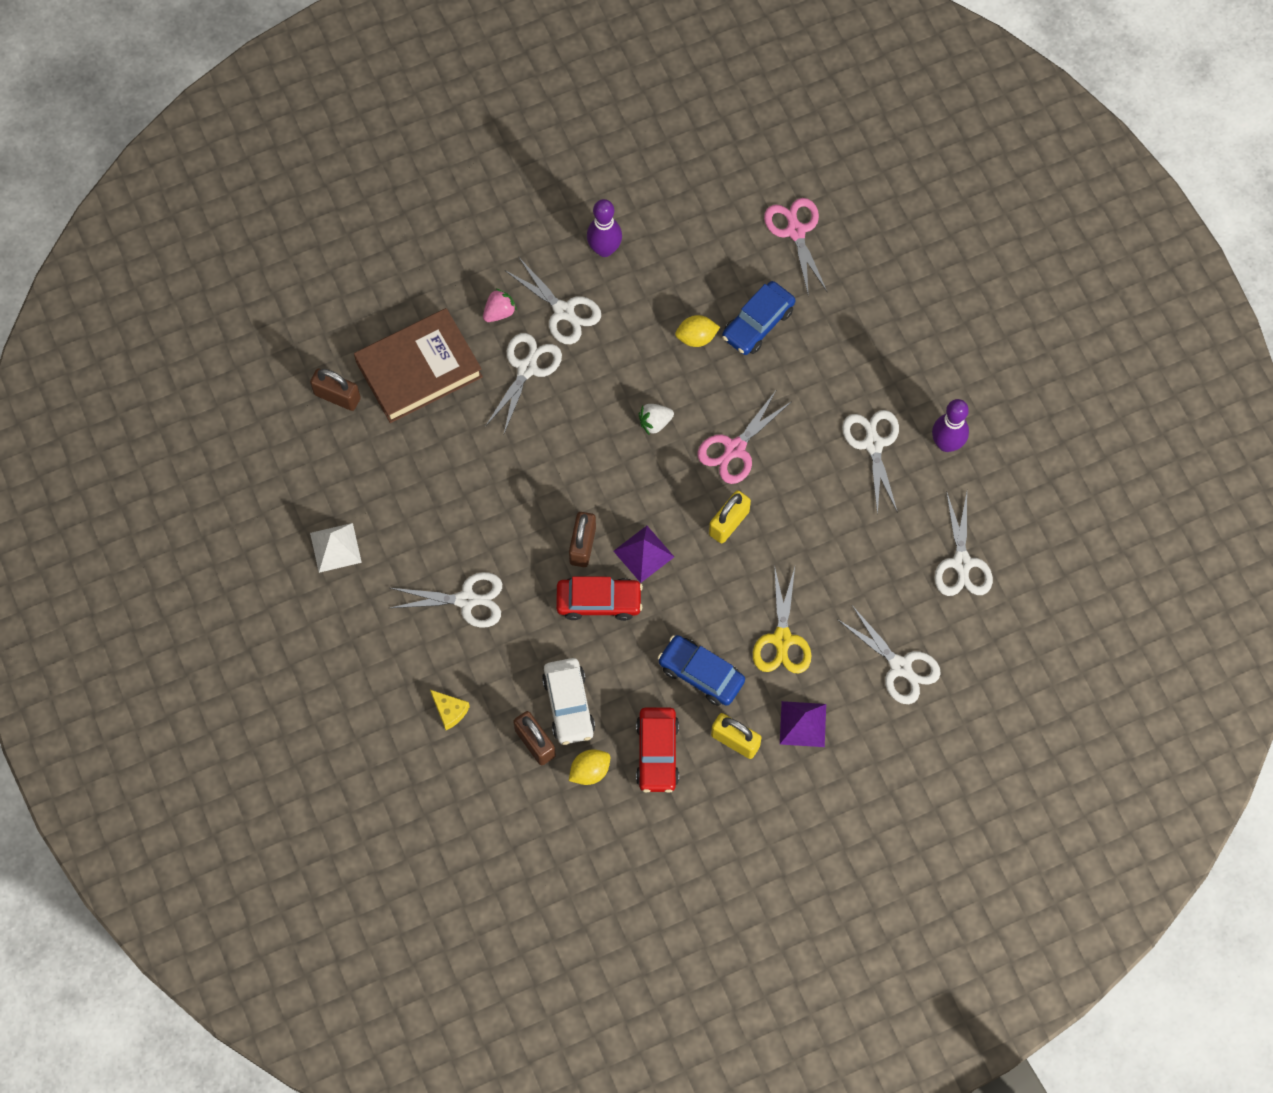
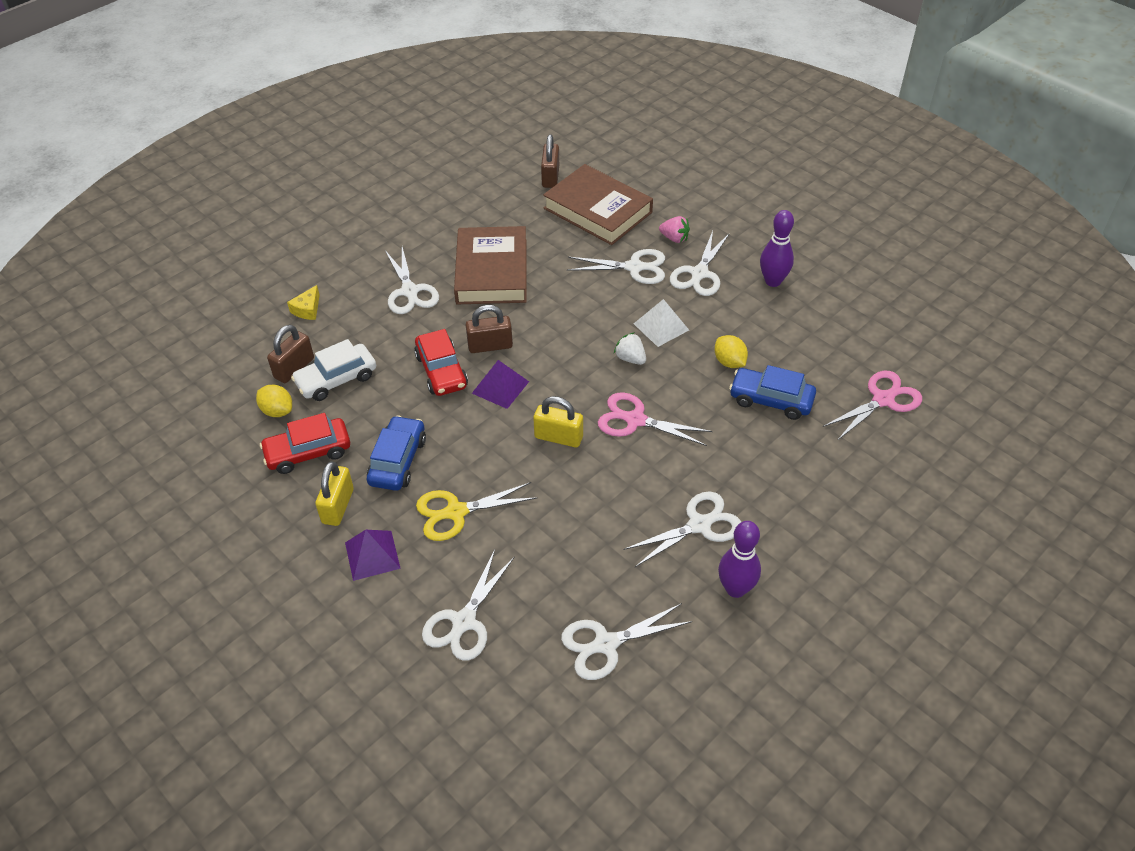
camera: 70 degrees right, 20 degrees down
white pyramid [310,523,362,573] -> white pyramid moved to [634,299,689,347]
none -> brown book [454,226,527,304]

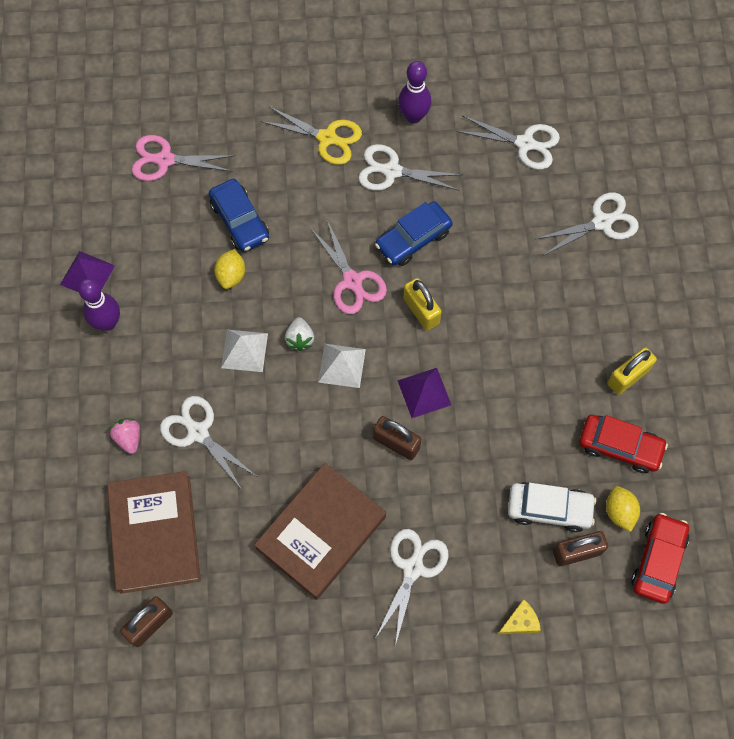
camera: 140 degrees left, 20 degrees up
purple pyramid [345,530,401,581] -> purple pyramid moved to [60,251,115,292]
blue car [367,415,426,491] -> blue car moved to [375,201,453,266]
red car [414,329,468,396] -> red car moved to [631,513,689,604]
yellow scissors [416,482,538,541] -> yellow scissors moved to [261,106,362,165]
white scissors [670,231,730,296] -> none
none -> white pyramid [318,344,366,388]

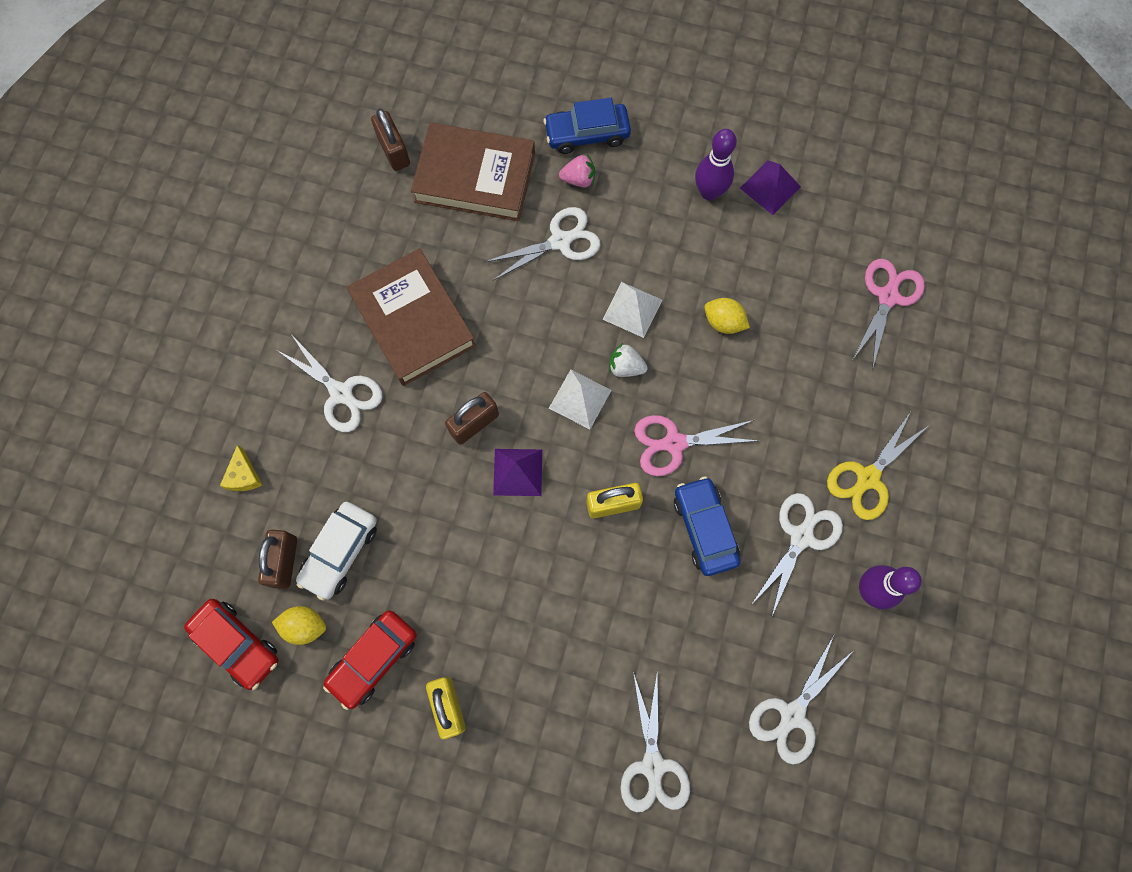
camera: 110 degrees right, 5 degrees up
blue car [209,179,269,252] -> blue car moved to [544,98,631,154]

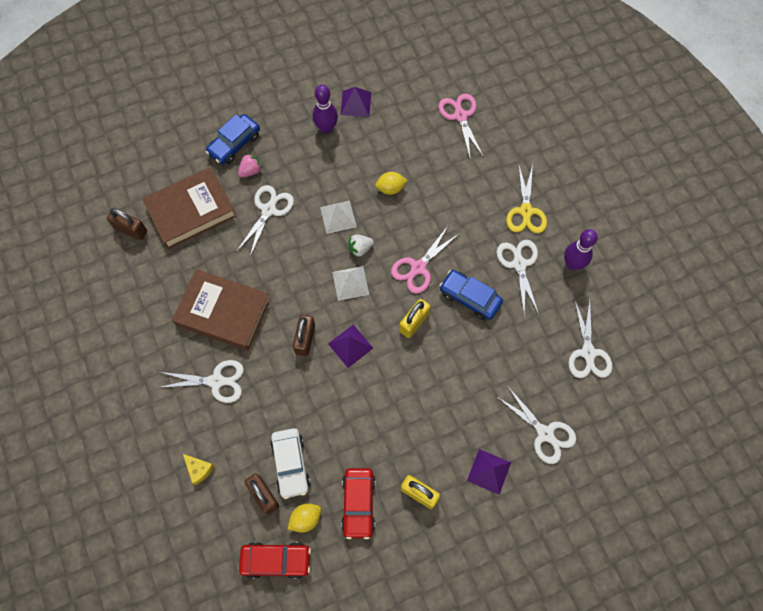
camera: 40 degrees left, 5 degrees down
none -> purple pyramid [467,449,511,495]

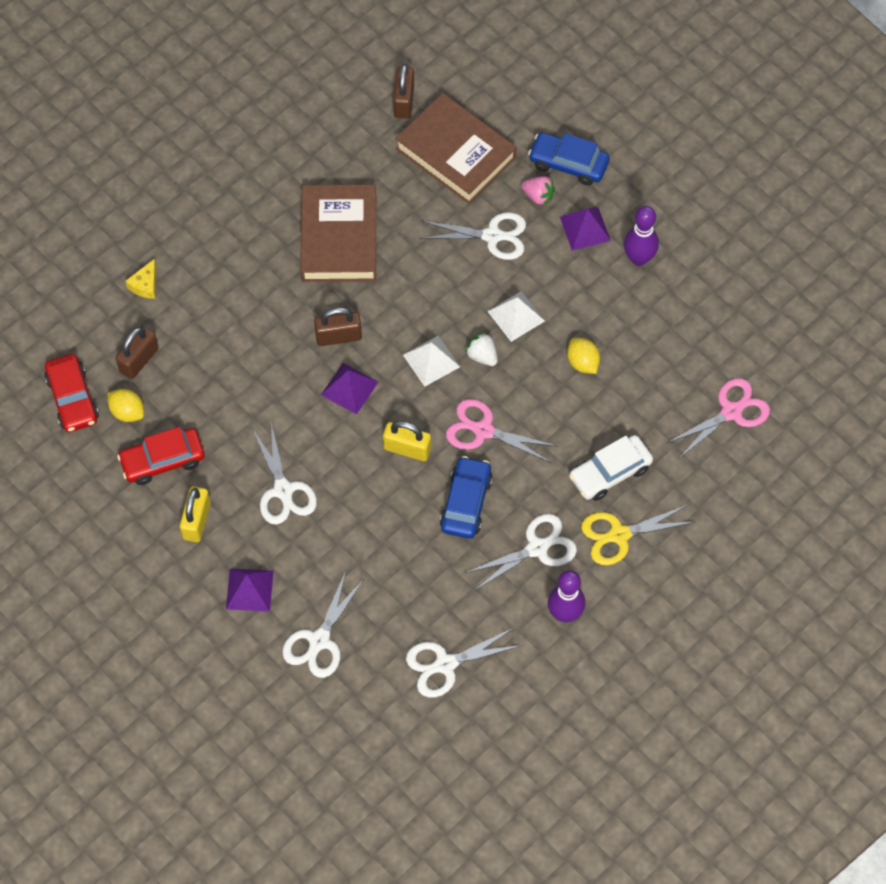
camera: 70 degrees right, 5 degrees down
white scissors [157,360,244,403] -> white scissors moved to [252,423,317,524]
white car [270,428,311,499] -> white car moved to [569,435,653,501]
purple pyramid [340,87,371,117] -> purple pyramid moved to [560,207,611,251]

